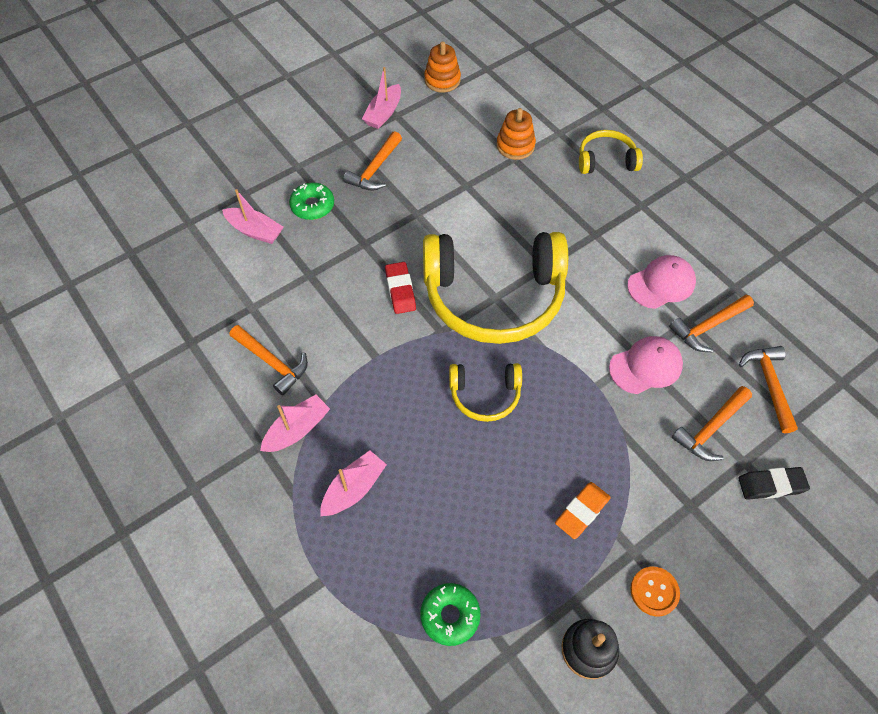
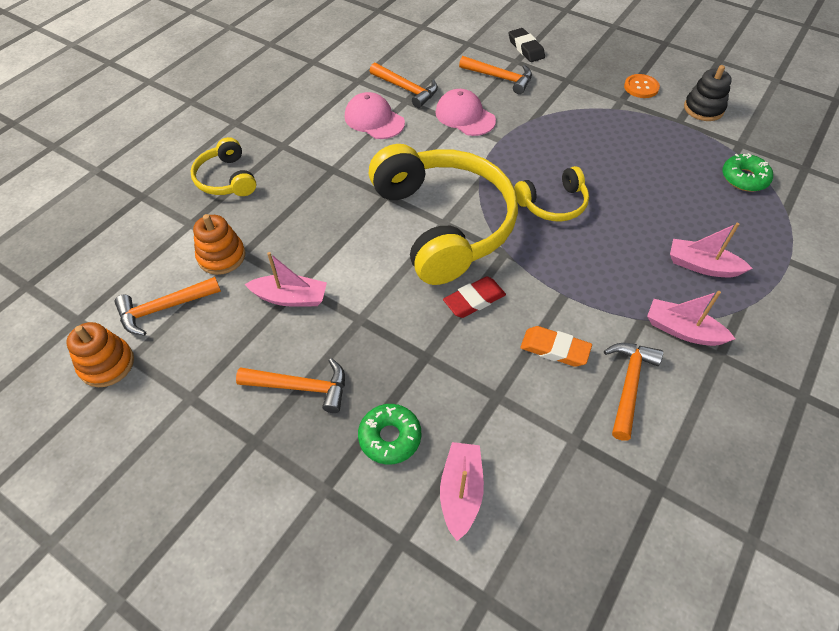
camera: 110 degrees left, 5 degrees down
pink boat [362,67,401,129] -> pink boat moved to [245,252,327,307]
yellow headphones [449,363,522,422] -> yellow headphones turned 90 degrees clockwise [514,166,589,221]
orange eraser [555,482,611,539] -> orange eraser moved to [520,326,592,367]
orange hammer [739,346,798,433] -> orange hammer moved to [114,277,221,336]

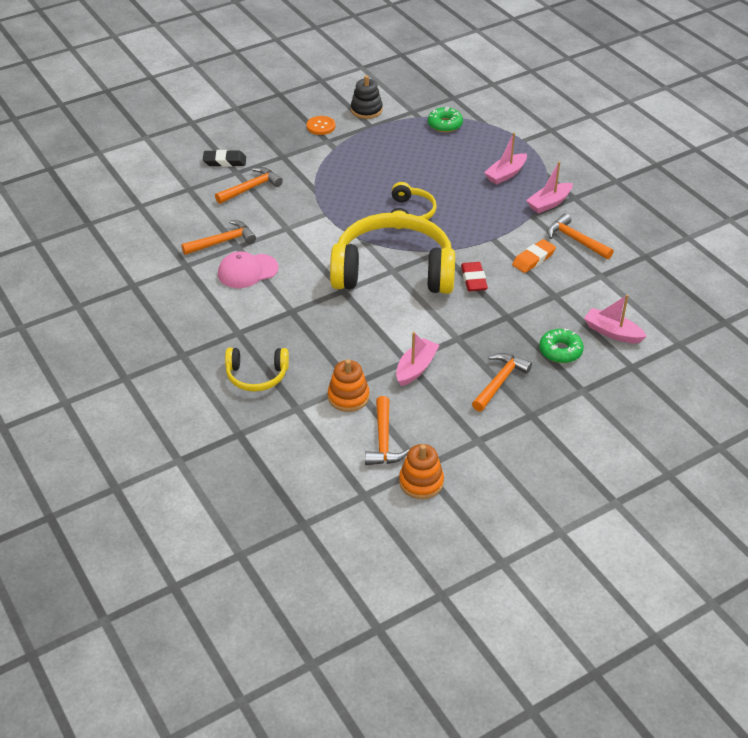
camera: 65 degrees left, 10 degrees down
pink cap [435,89,496,136] -> none

